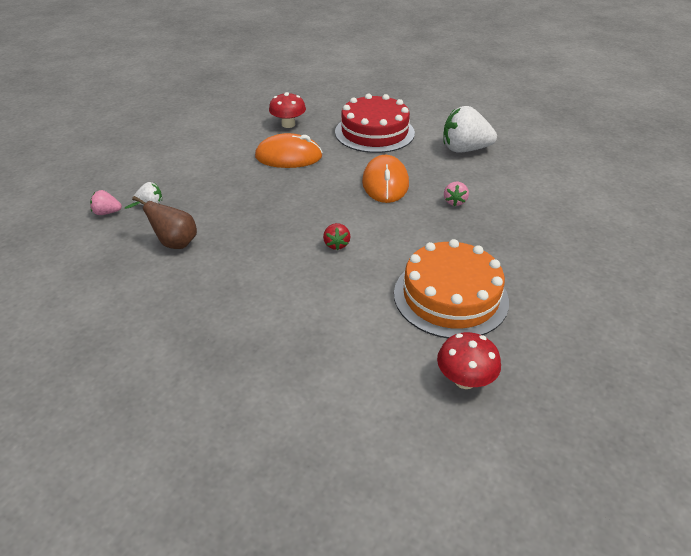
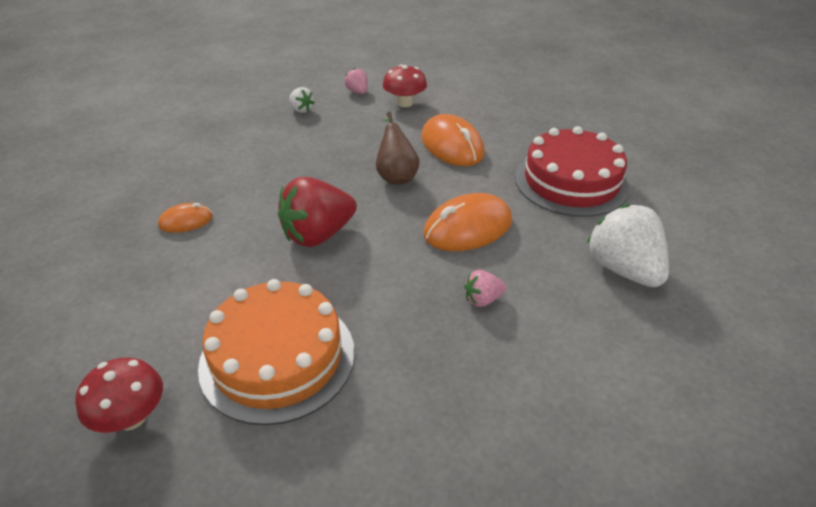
camera: 60 degrees right, 0 degrees up
pink strawberry [90,190,122,215] -> pink strawberry moved to [345,68,368,94]
brown pear [125,196,197,249] -> brown pear moved to [376,112,420,185]
red mushroom [269,92,306,128] -> red mushroom moved to [383,65,427,107]
red strawberry [323,223,350,250] -> red strawberry [278,177,357,247], size x2.09
none -> orange mouse [158,203,213,233]

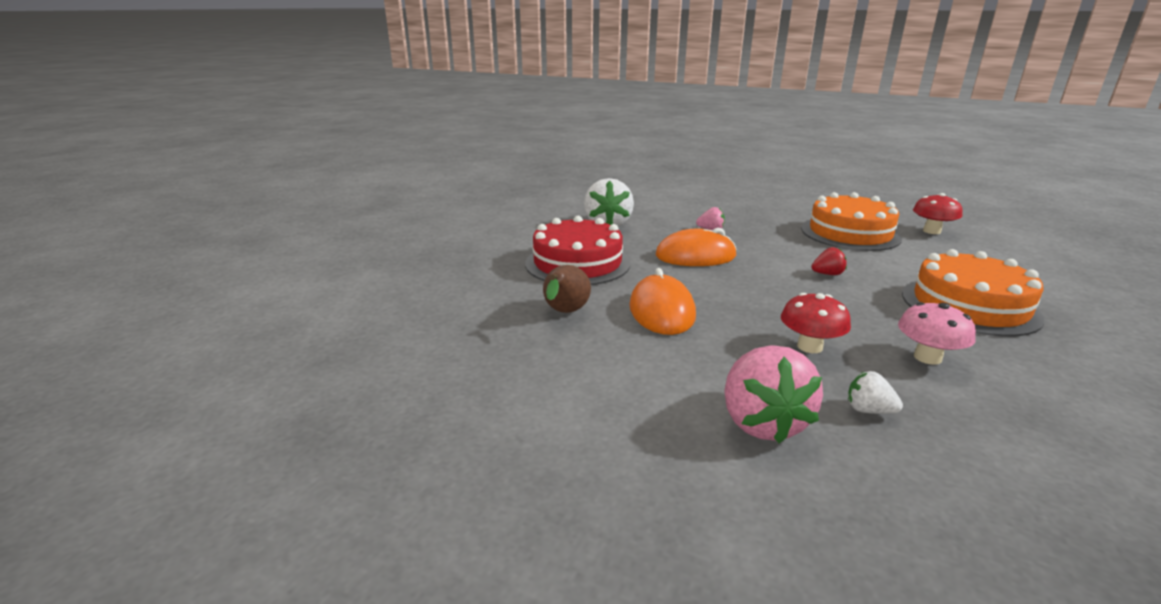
camera: 155 degrees left, 15 degrees down
orange mouse [158,203,213,233] -> orange cake [902,249,1045,336]
red strawberry [278,177,357,247] -> red strawberry [811,247,847,275], size x0.48
white strawberry [290,87,315,113] -> white strawberry turned 45 degrees counterclockwise [848,371,903,414]
pink strawberry [345,68,368,94] -> pink strawberry [724,345,823,443], size x2.09
brown pear [376,112,420,185] -> brown pear moved to [543,265,591,313]
red mushroom [383,65,427,107] -> red mushroom moved to [781,293,851,353]
none -> pink mushroom [898,302,976,365]

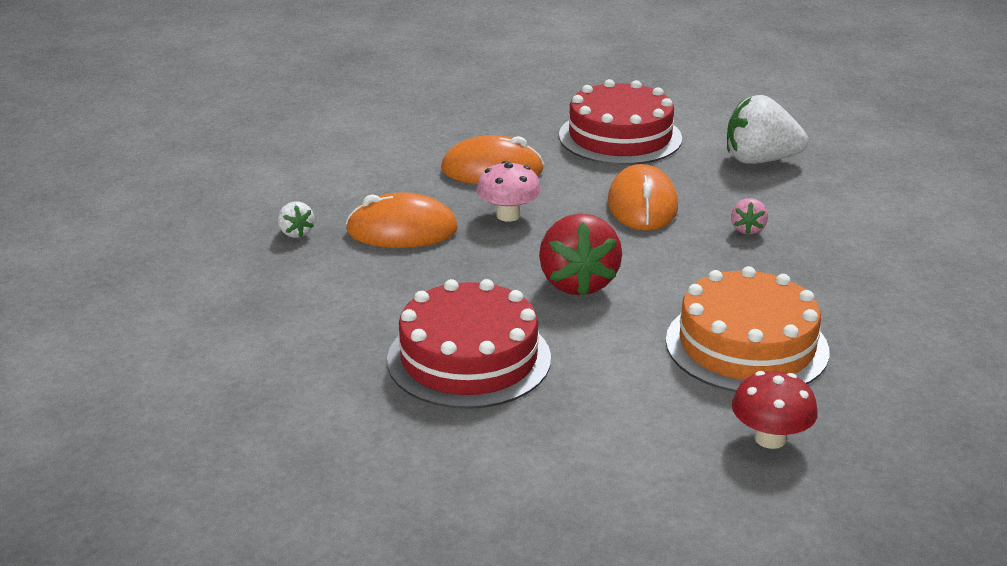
camera: 95 degrees right, 5 degrees up
brown pear [543,265,591,313] -> none
pink strawberry [724,345,823,443] -> none
red mushroom [781,293,851,353] -> orange mouse [346,192,458,248]
red strawberry [811,247,847,275] -> red strawberry [539,214,622,296], size x2.09
white strawberry [848,371,903,414] -> white strawberry turned 120 degrees clockwise [278,201,314,238]
pink mushroom [898,302,976,365] -> pink mushroom moved to [476,161,541,222]
orange cake [902,249,1045,336] -> red cake [387,279,551,409]

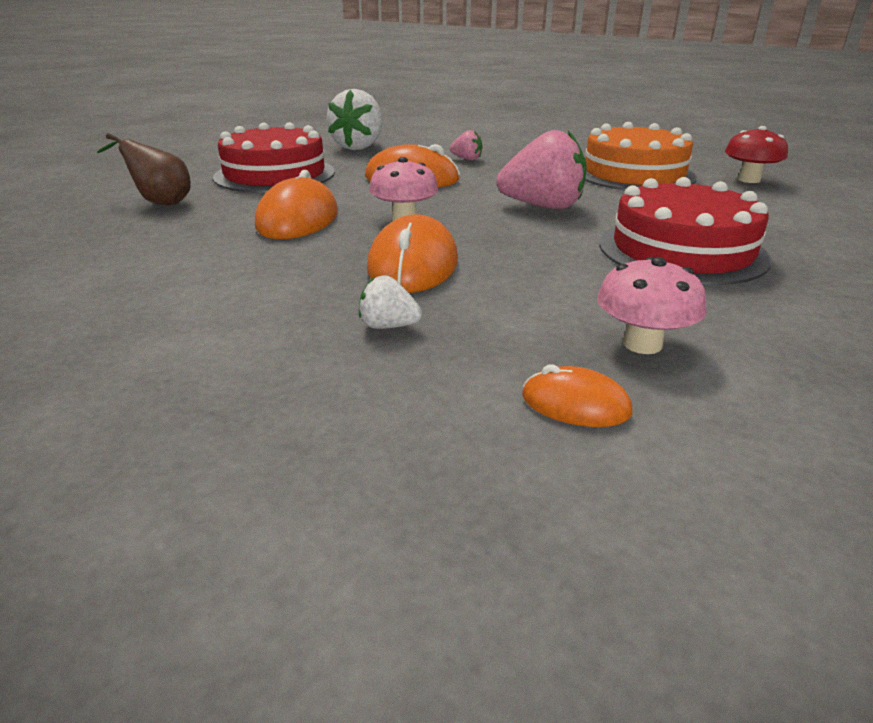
camera: 80 degrees left, 0 degrees up
white strawberry [278,201,314,238] -> white strawberry turned 150 degrees counterclockwise [359,276,422,329]
red strawberry [539,214,622,296] -> pink strawberry [496,130,587,209]
none -> brown pear [97,133,191,205]
none -> orange mouse [522,365,633,427]
none -> pink mushroom [597,257,706,354]

